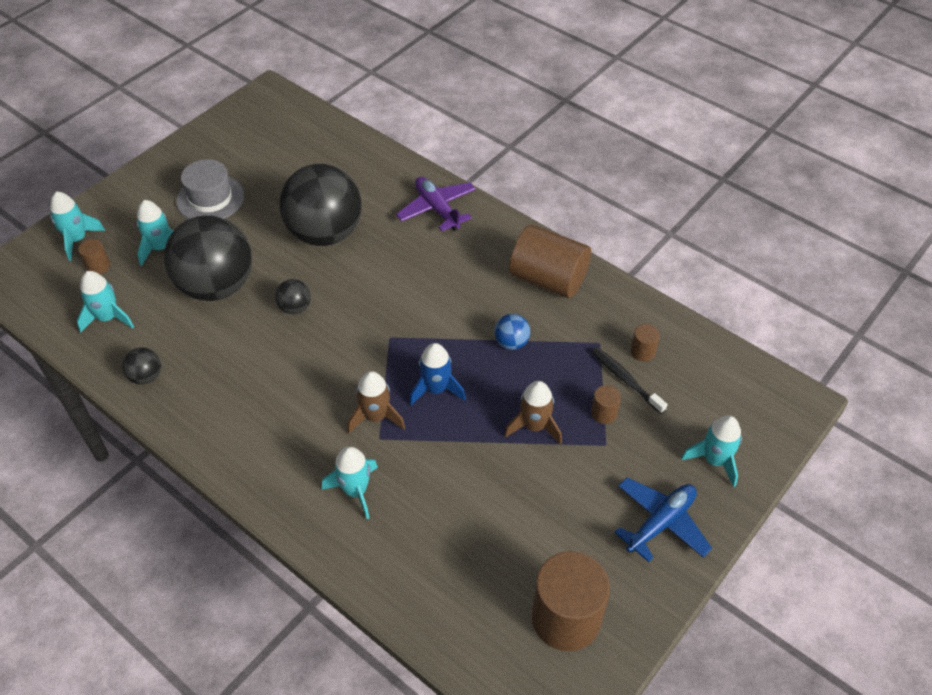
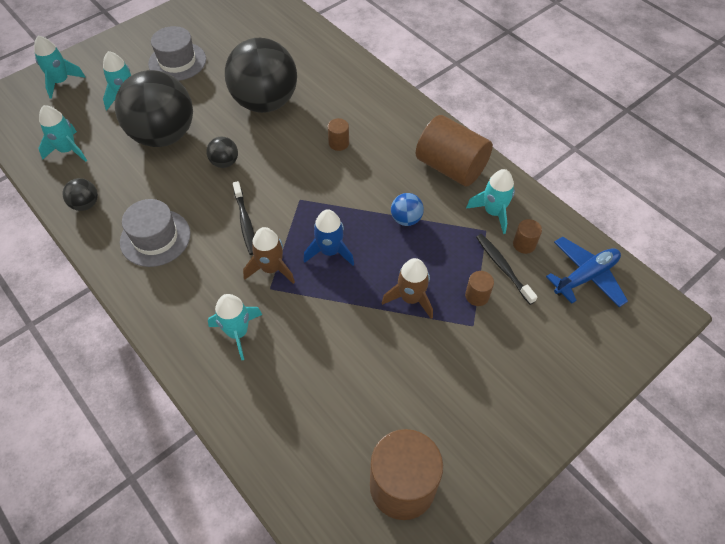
camera: 10 degrees right, 5 degrees up
brown cylinder [78,239,110,274] -> brown cylinder moved to [328,118,349,151]
purple plane [396,177,476,231] -> none
blue plane [614,477,712,562] -> blue plane moved to [546,237,628,307]
turquoise rocket [681,415,742,487] -> turquoise rocket moved to [466,169,515,234]
none -> grey hat [120,199,191,267]
none -> black toothbrush [233,181,254,255]

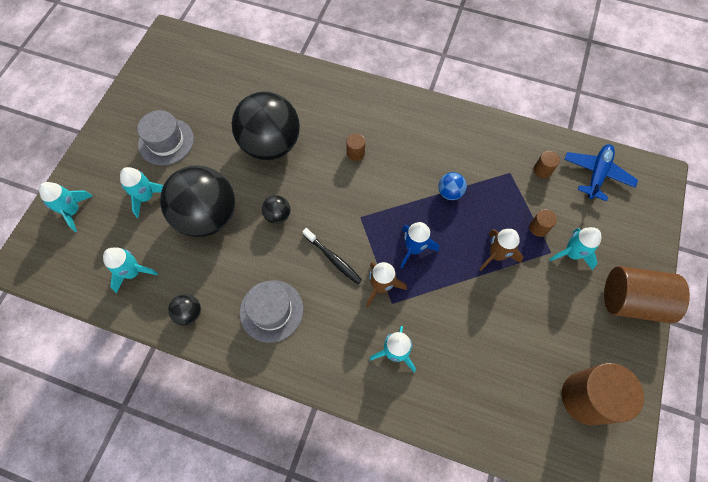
camera: 30 degrees left, 10 degrees up
brown cylinder [416,115,493,187] -> brown cylinder moved to [604,266,690,323]
turquoise rocket [466,169,515,234] -> turquoise rocket moved to [549,227,601,270]
black toothbrush [476,234,538,305] -> none

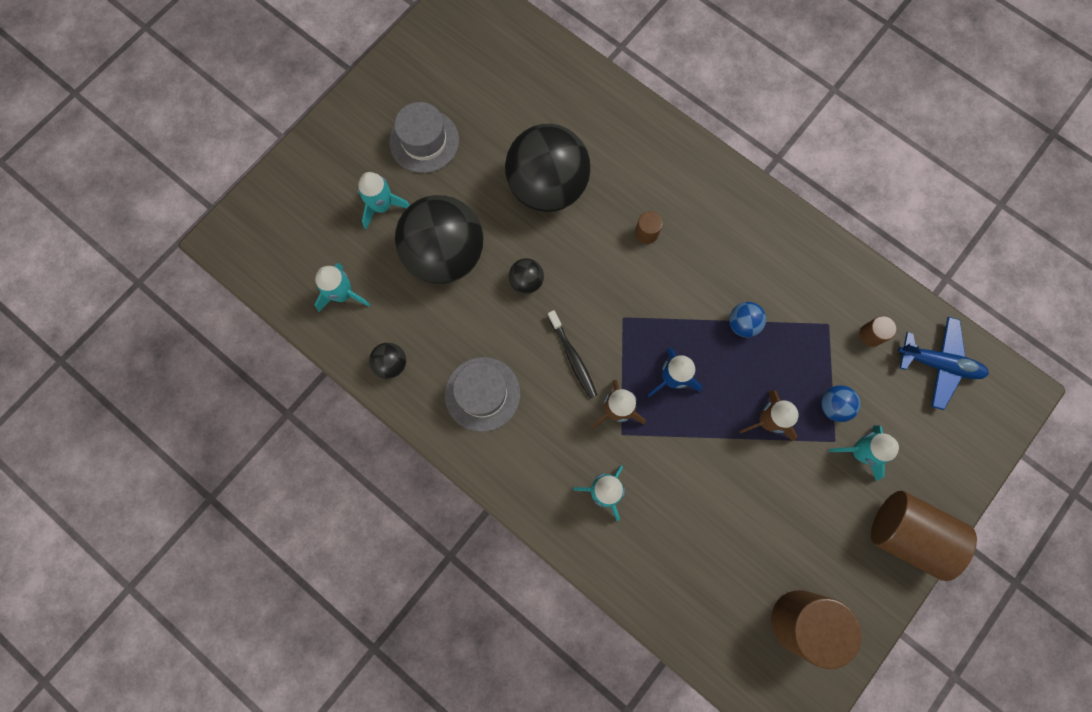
camera: 20 degrees right, 10 degrees up
turquoise rocket [39,182,92,232] -> none
brown cylinder [529,209,557,237] -> blue ball [821,385,861,422]
blue plane [564,144,638,202] -> blue plane turned 60 degrees clockwise [898,317,989,410]

